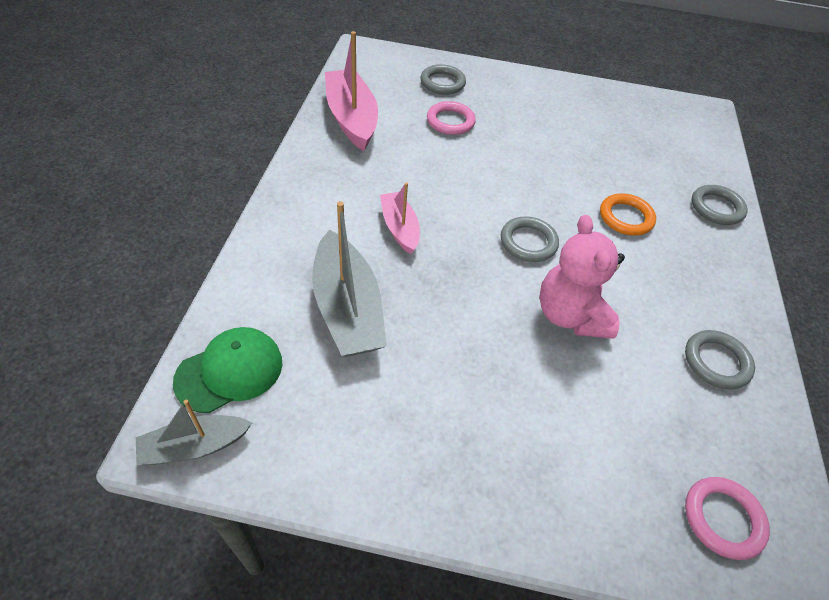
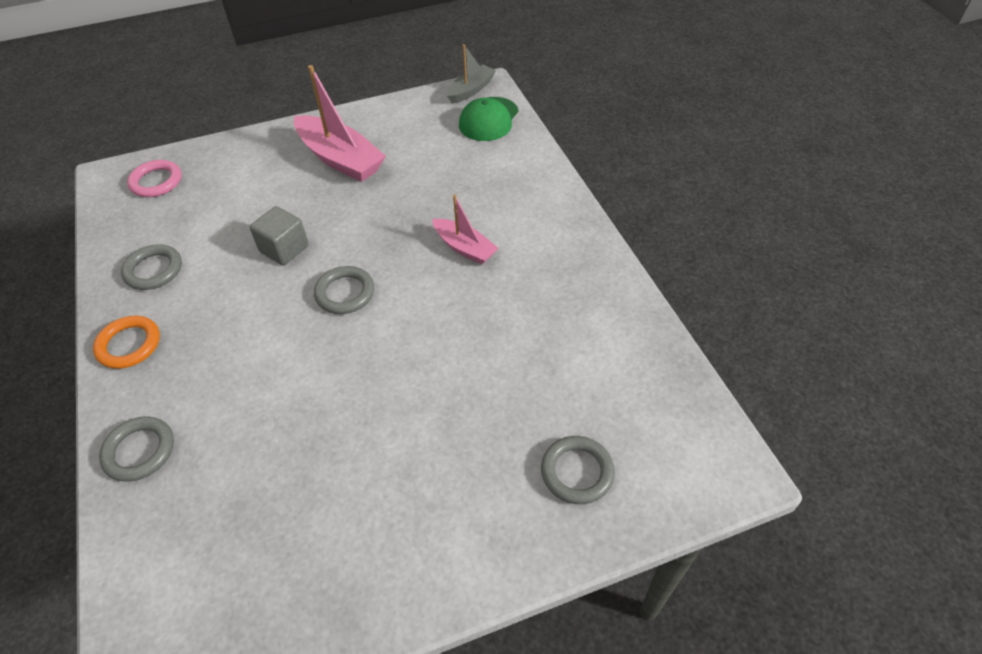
camera: 155 degrees right, 0 degrees up
grey boat [312,201,387,357] -> none
pink boat [325,31,378,151] -> pink boat moved to [294,65,386,182]
pink ring [427,101,476,135] -> none
pink teddy bear [539,215,625,339] -> grey cube [250,206,309,265]
orange ring [600,193,656,236] -> orange ring moved to [93,315,160,369]

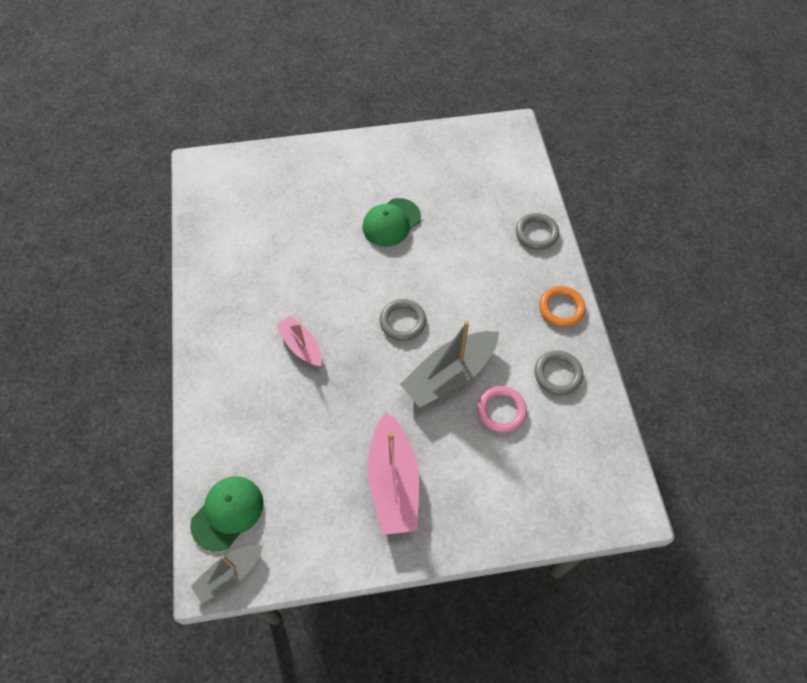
camera: 170 degrees left, 10 degrees up
pink ring [127,160,182,197] -> pink ring moved to [477,386,527,433]
grey cube [250,206,309,265] -> grey boat [400,321,499,408]
pink boat [294,65,386,182] -> pink boat turned 150 degrees counterclockwise [368,412,419,535]
grey ring [541,436,615,504] -> none
none -> green cap [362,198,421,247]

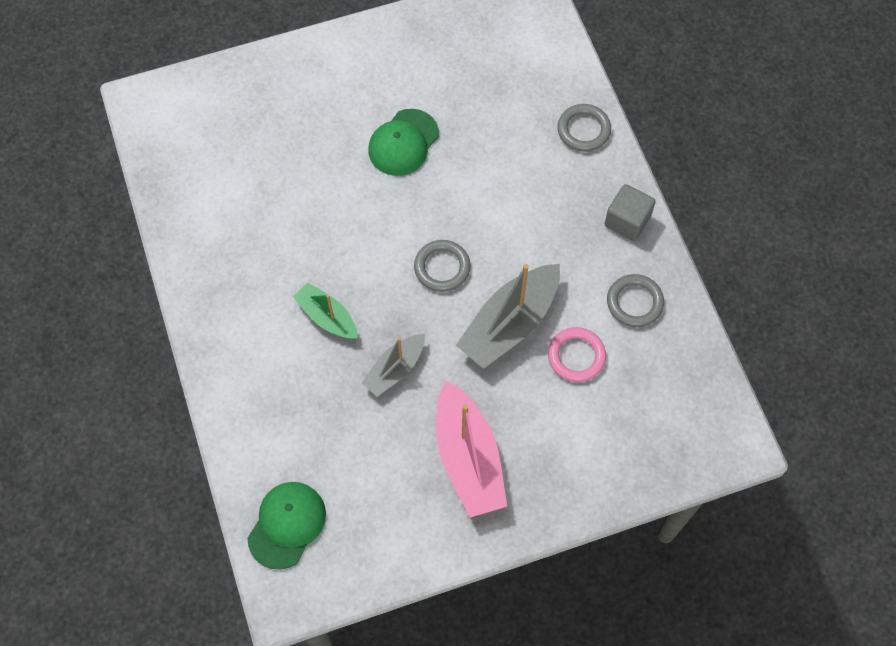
camera: 10 degrees left, 5 degrees up
grey boat [191,545,263,604] -> grey boat moved to [362,334,425,397]
pink boat [277,316,322,367] -> green boat [293,282,358,339]
orange ring [539,286,586,327] -> grey cube [604,184,656,241]

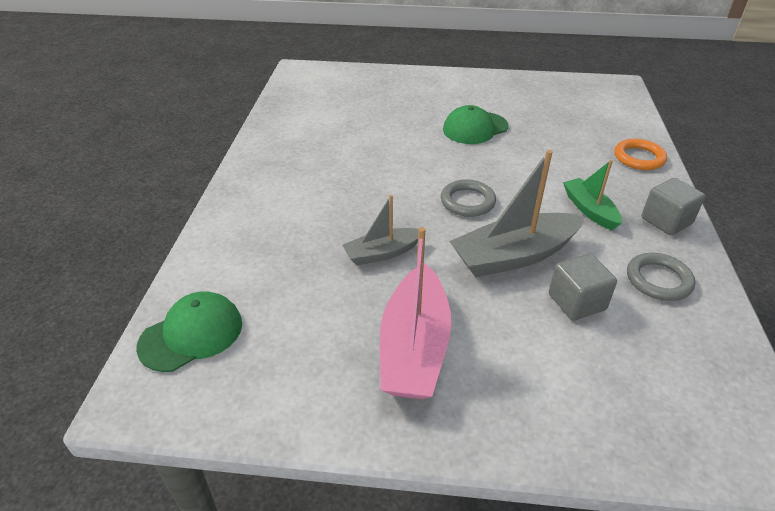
camera: 25 degrees right, 25 degrees down
green boat [293,282,358,339] -> green boat moved to [563,160,622,230]
pink ring [548,327,606,382] -> grey cube [549,254,617,321]
grey ring [558,104,611,152] -> orange ring [614,139,667,170]

